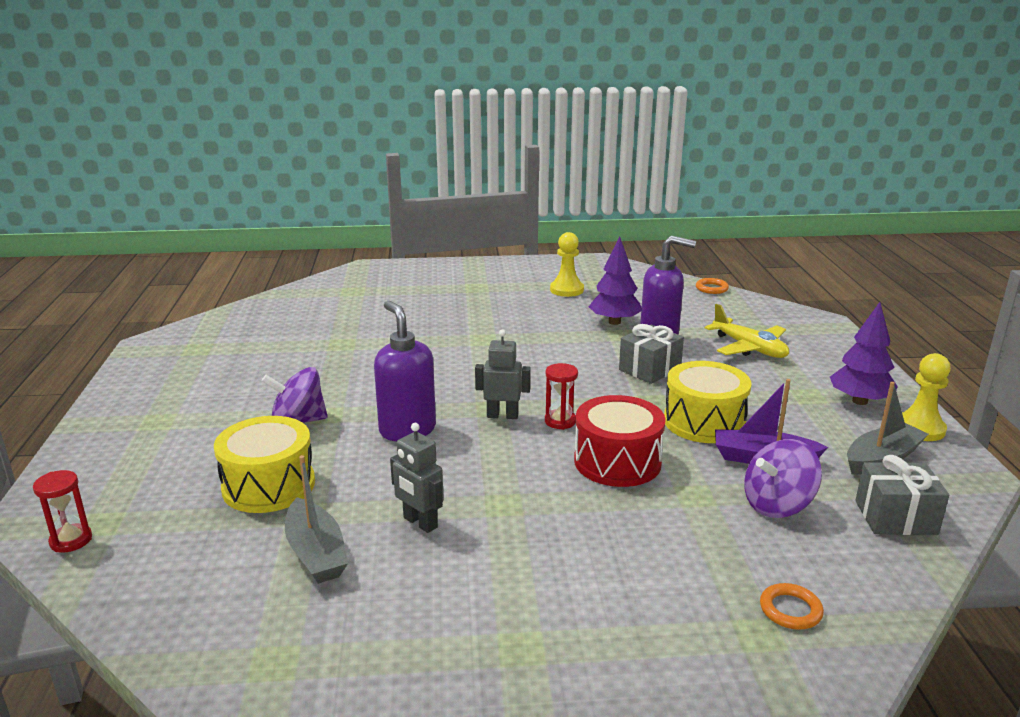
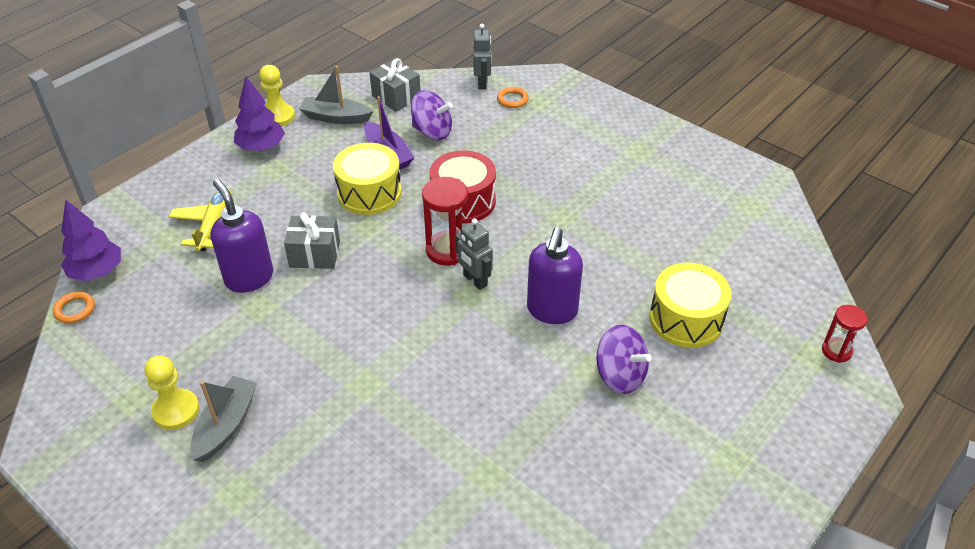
camera: 135 degrees left, 20 degrees up
grey boat [285,455,348,584] -> grey boat moved to [190,376,257,462]
grey robot [390,423,444,533] -> grey robot moved to [473,24,492,89]
red hourglass [545,363,578,430] -> red hourglass [422,177,468,265], size x1.62
purple tree [589,236,641,325] -> purple tree moved to [61,199,121,281]

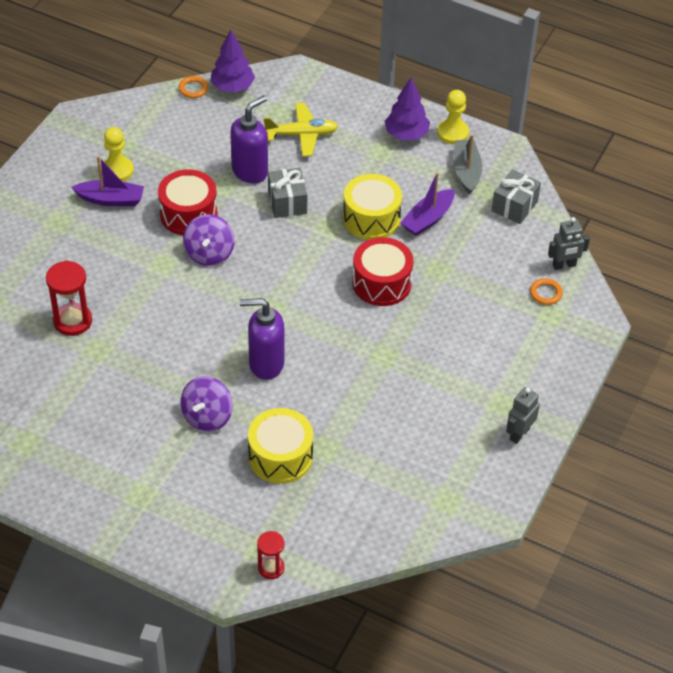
camera: 75 degrees right, 5 degrees up
grey boat [190,376,257,462] -> purple boat [71,156,144,206]
purple spinning top [411,90,453,140] -> purple spinning top moved to [183,214,235,266]
red hourglass [422,177,468,265] -> red hourglass moved to [46,260,92,336]
grey robot [456,218,493,290] -> grey robot moved to [506,387,540,444]
none -> red drum [158,169,217,235]

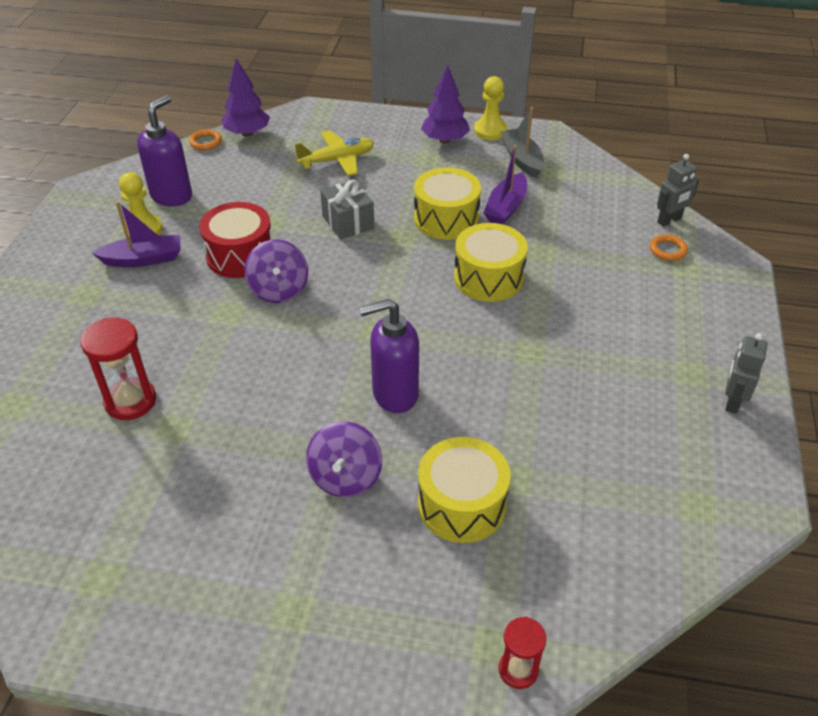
camera: 15 degrees left, 5 degrees down
purple soap dispenser [230,95,268,183] -> purple soap dispenser moved to [137,95,192,206]
red drum [352,237,414,306] -> yellow drum [454,223,528,302]
grey gift [492,169,541,224] -> none

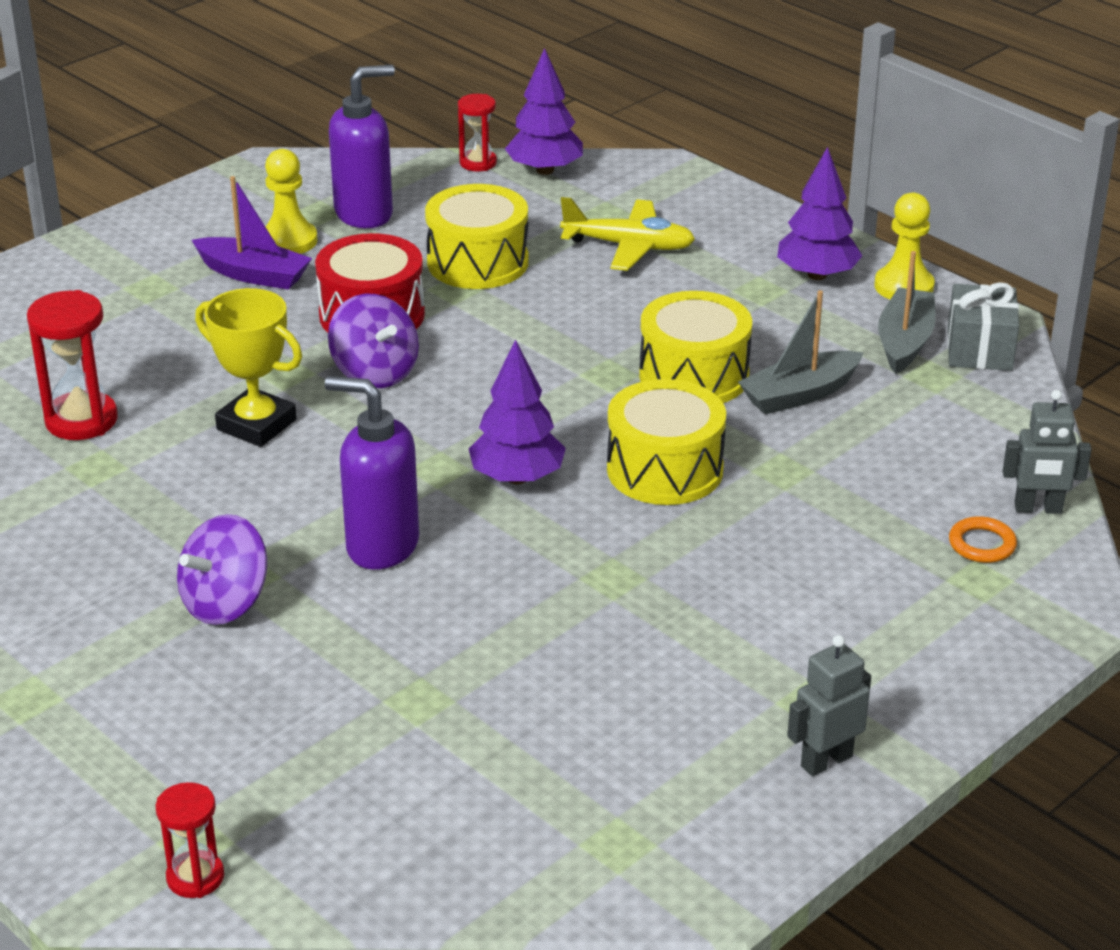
camera: 35 degrees right, 10 degrees down
orange ring [189,129,222,150] -> red hourglass [458,94,497,172]
purple spinning top [244,240,308,303] -> purple spinning top turned 60 degrees counterclockwise [328,294,419,388]
grey gift [320,180,374,240] -> grey gift moved to [947,282,1019,371]
yellow drum [418,437,511,543] -> yellow drum moved to [425,184,529,289]
purple boat [484,145,527,224] -> grey boat [738,290,863,414]
none -> yellow trophy [195,288,302,447]
none -> purple tree [469,339,566,484]

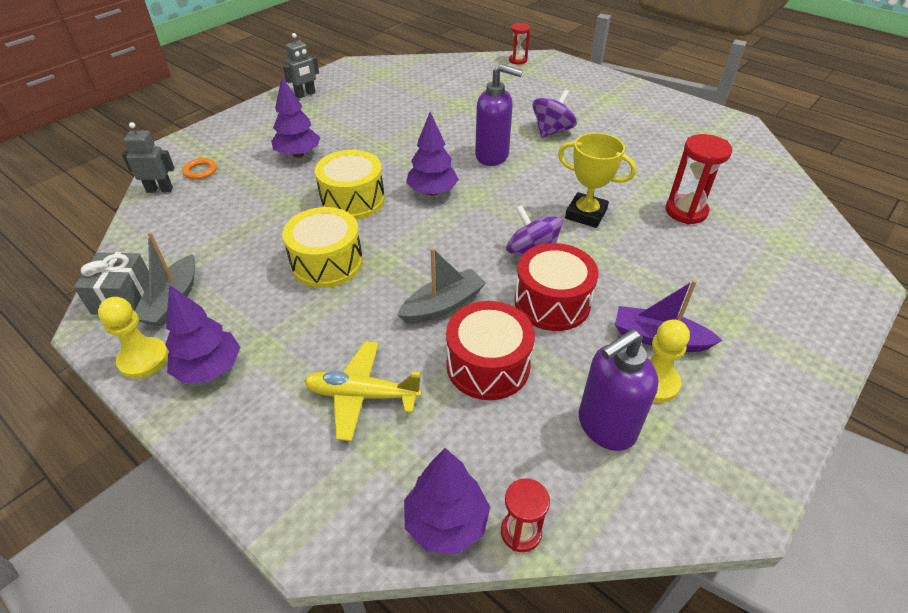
camera: 175 degrees right, 10 degrees up
yellow drum [425,184,529,289] -> red drum [446,301,535,400]
grey boat [738,290,863,414] -> grey boat moved to [397,248,486,323]
none -> purple tree [271,77,320,158]

